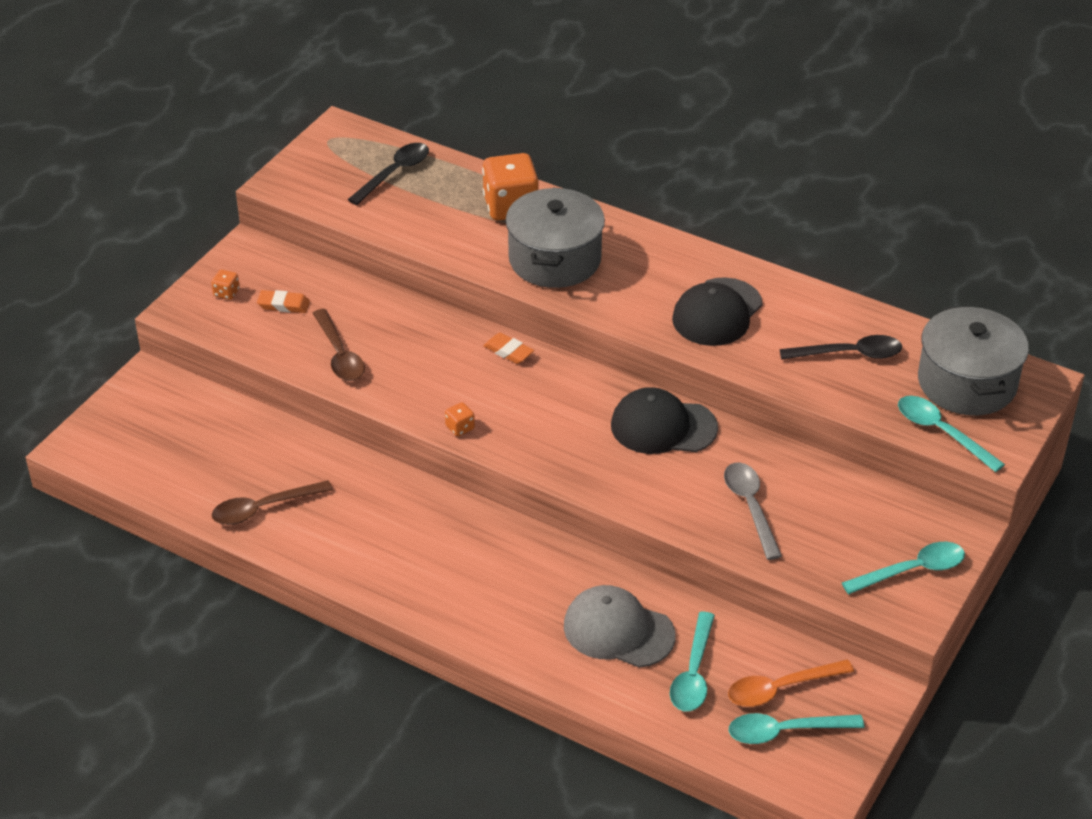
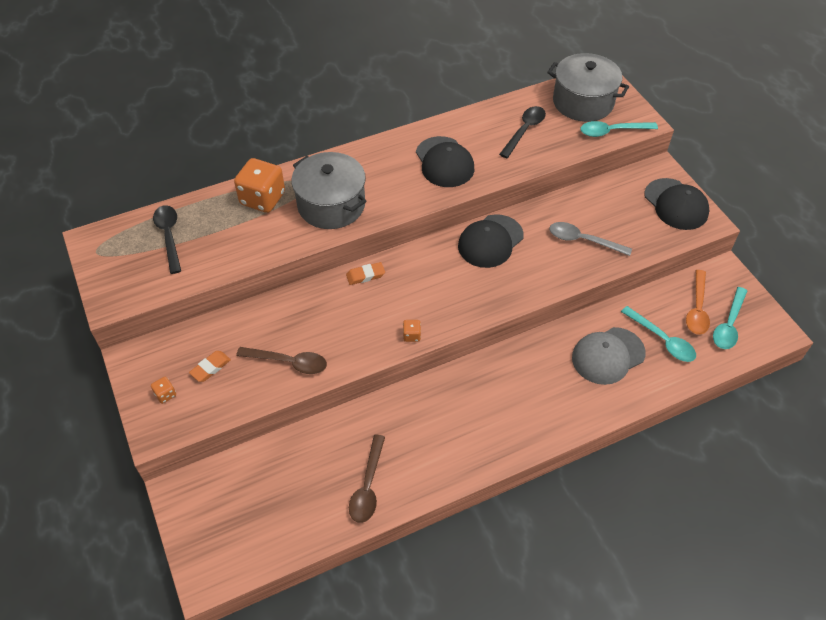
camera: 55 degrees left, 10 degrees up
turquoise spoon [842,542,965,594] -> black cap [644,178,709,230]

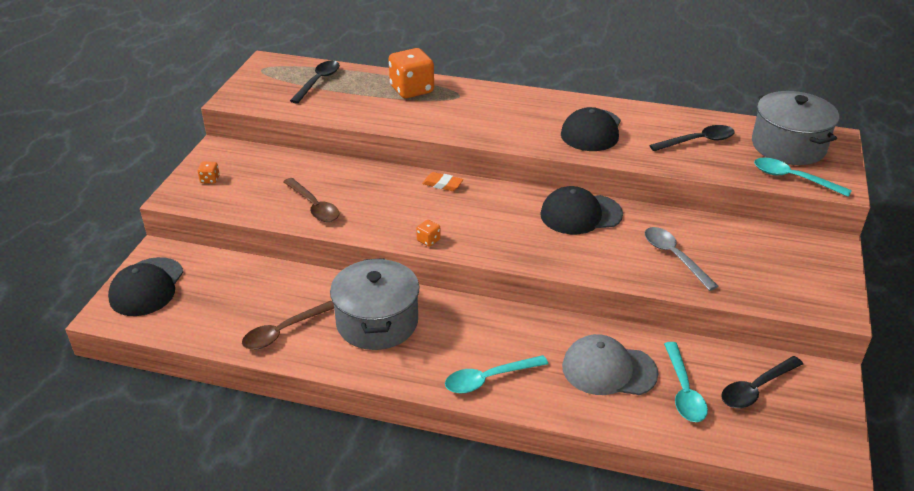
camera: 40 degrees right, 15 degrees down
orange eraser [189,351,231,382] -> none
grey pot [291,152,366,229] -> grey pot moved to [330,258,419,350]
black cap [644,178,709,230] -> black cap moved to [108,257,184,316]
orange spoon [686,270,710,335] -> black spoon [721,356,803,408]
turquoise spoon [713,287,747,349] -> turquoise spoon moved to [445,355,548,393]

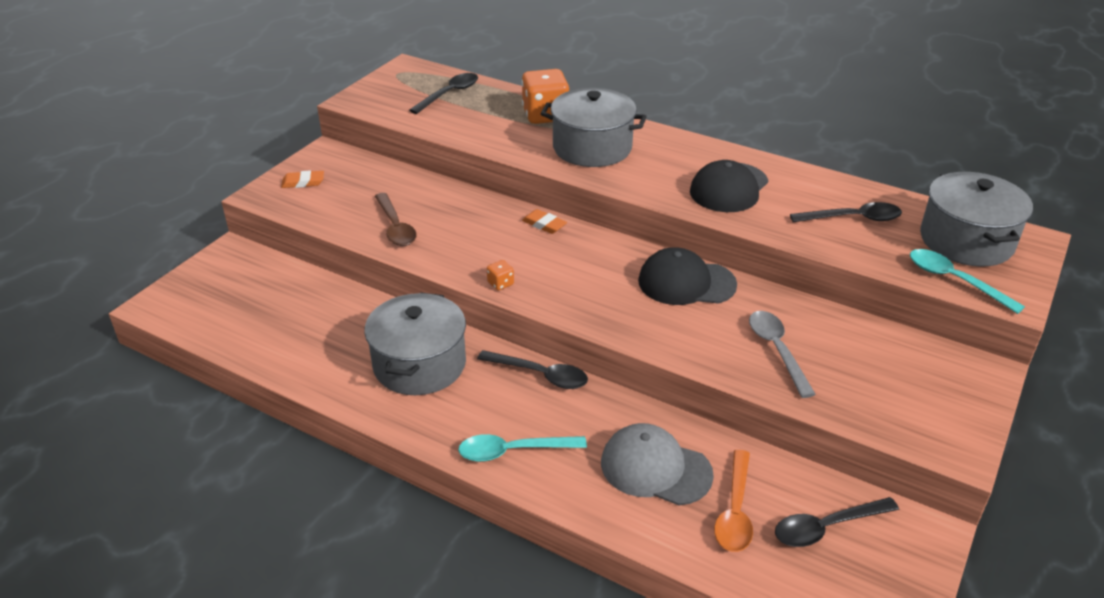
camera: 15 degrees right, 0 degrees up
black cap [108,257,184,316] -> none
orange dice [198,162,220,184] -> orange eraser [281,170,324,188]
brown spoon [242,301,334,350] -> none
turquoise spoon [664,342,708,422] -> orange spoon [714,450,753,552]
none -> black spoon [477,350,588,389]
none -> grey pot [540,88,647,167]

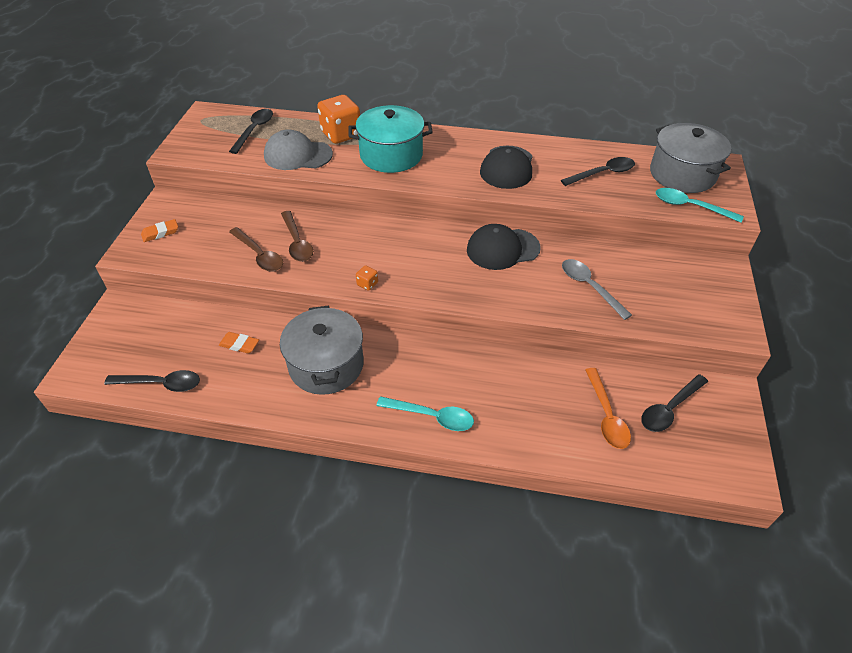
camera: 20 degrees left, 10 degrees up
turquoise spoon [458,434,587,462] -> turquoise spoon turned 135 degrees counterclockwise [376,396,474,431]
black spoon [477,350,588,389] -> black spoon moved to [104,370,200,392]
orange eraser [522,209,567,234] -> orange eraser moved to [219,332,259,354]
grey pot [540,88,647,167] -> turquoise pot [348,105,433,173]
grey cap [601,423,714,506] -> grey cap moved to [264,129,333,170]
none -> brown spoon [281,211,313,262]

